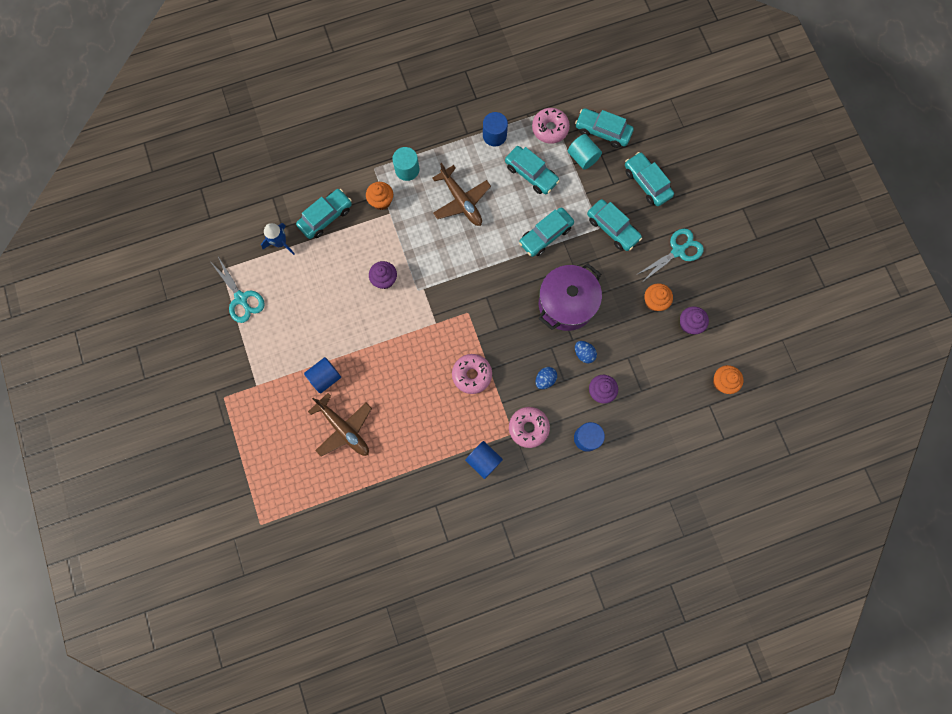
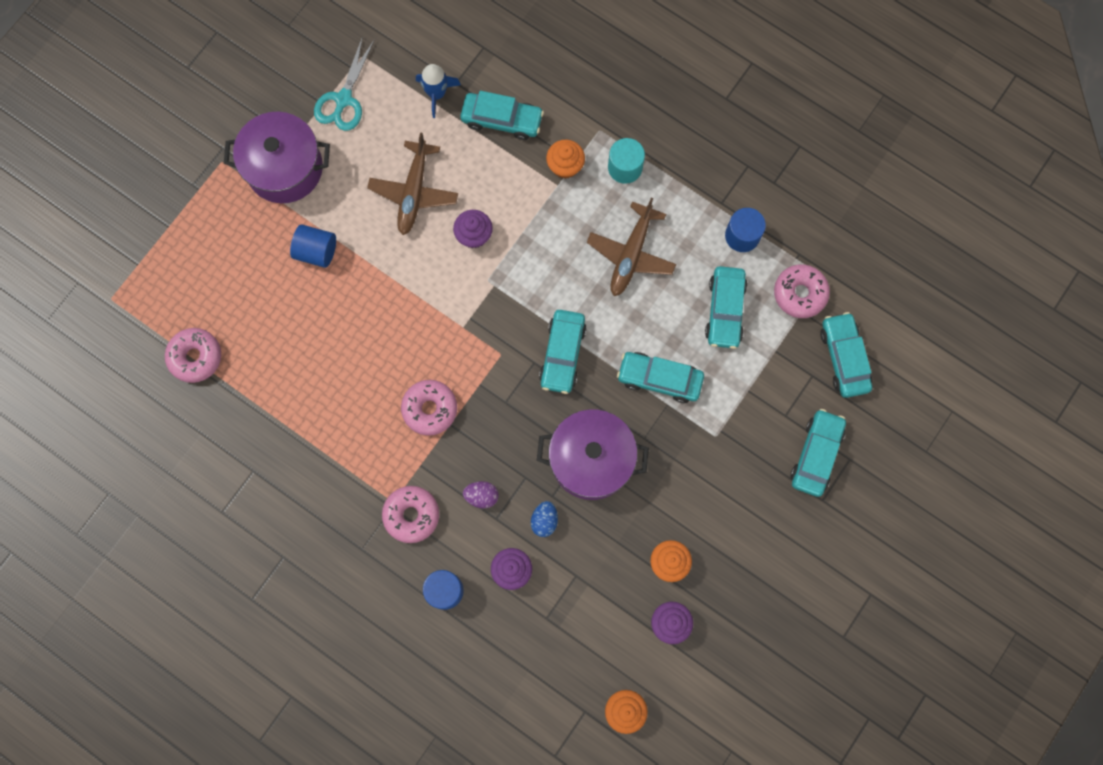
camera: 55 degrees right, 0 degrees up
brown plane [308,393,372,457] -> brown plane moved to [367,132,458,235]
blue cylinder [465,441,503,479] -> none
blue egg [535,367,557,389] -> purple egg [463,481,499,508]
turquoise cylinder [568,134,602,170] -> none
turquoise car [587,199,642,251] -> turquoise car moved to [539,310,587,394]
turquoise scissors [636,229,704,283] -> none
none -> pink donut [165,328,221,383]
none -> purple pot [224,112,330,203]

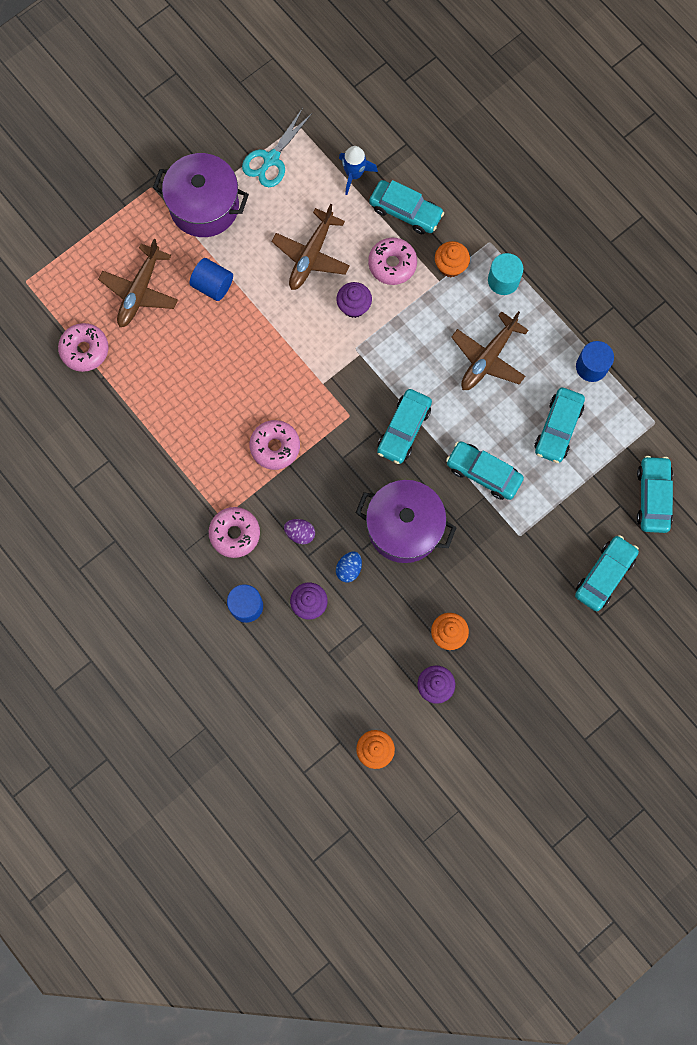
camera: 15 degrees right, 0 degrees up
pink donut [774,264,830,318] -> pink donut moved to [368,238,417,285]
none -> brown plane [98,239,178,327]

